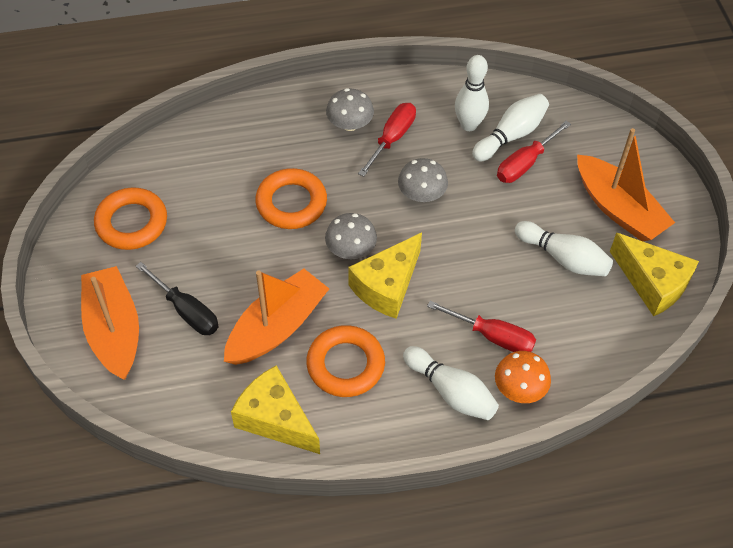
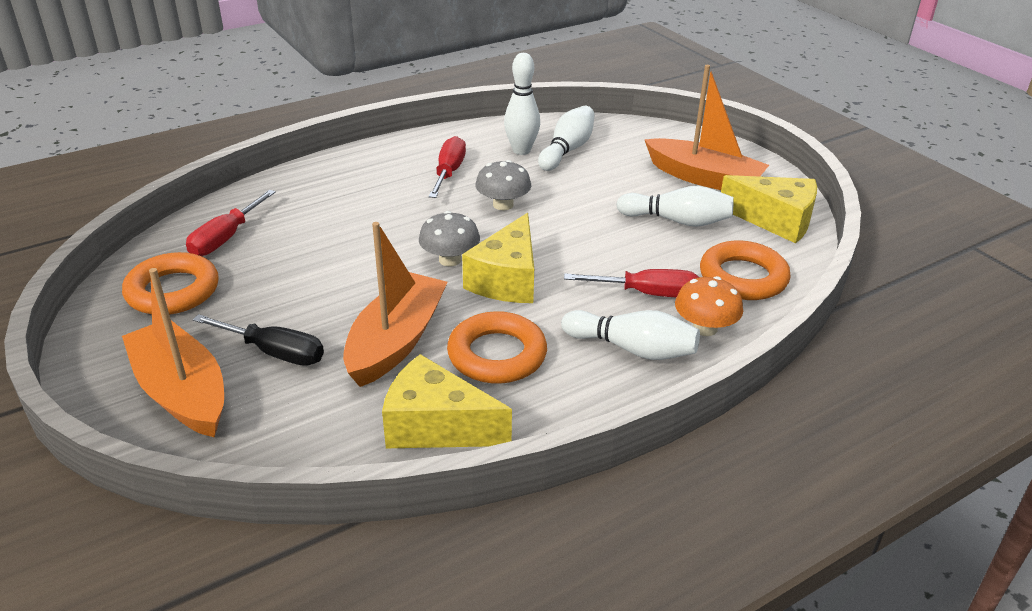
camera: 20 degrees left, 20 degrees down
orange ring [255,168,327,229] -> orange ring moved to [700,241,791,300]
grey mushroom [326,88,374,131] -> none
red screwdriver [497,121,571,183] -> red screwdriver moved to [186,190,276,256]

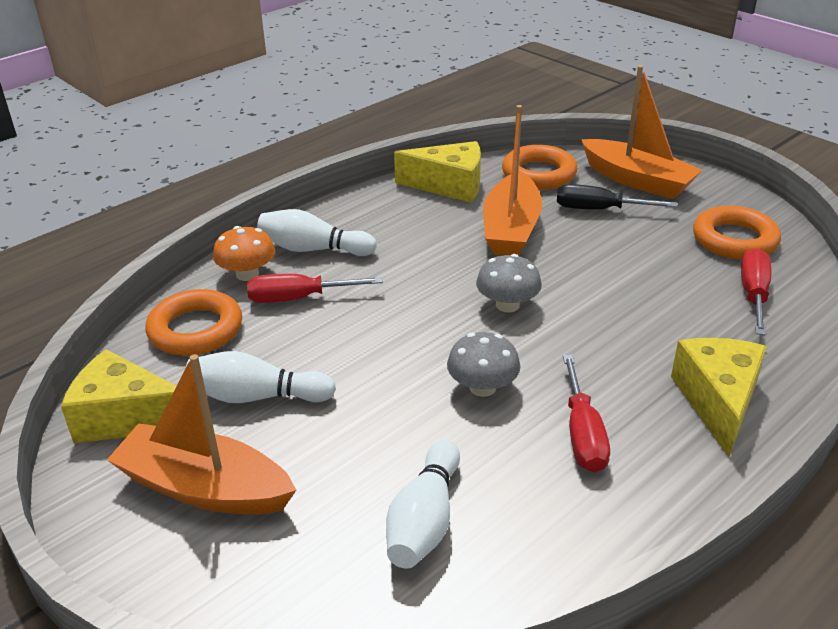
camera: 170 degrees right, 0 degrees up
orange ring [447,311,547,384] -> orange ring moved to [502,145,577,190]
yellow cheese [462,213,534,303] -> yellow cheese moved to [671,338,767,457]
white bowling pin [504,53,540,155] -> none

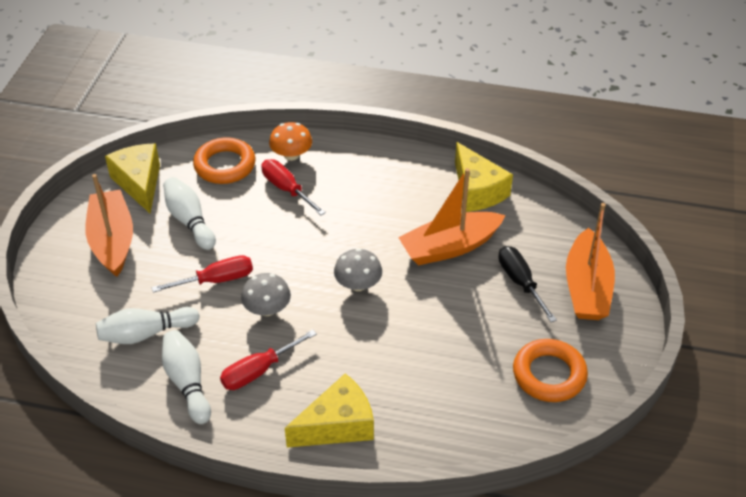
camera: 55 degrees right, 10 degrees up
white bowling pin [257,209,377,256] -> white bowling pin moved to [162,330,211,424]
orange ring [502,145,577,190] -> none
red screwdriver [741,248,771,335] -> red screwdriver moved to [152,255,253,292]

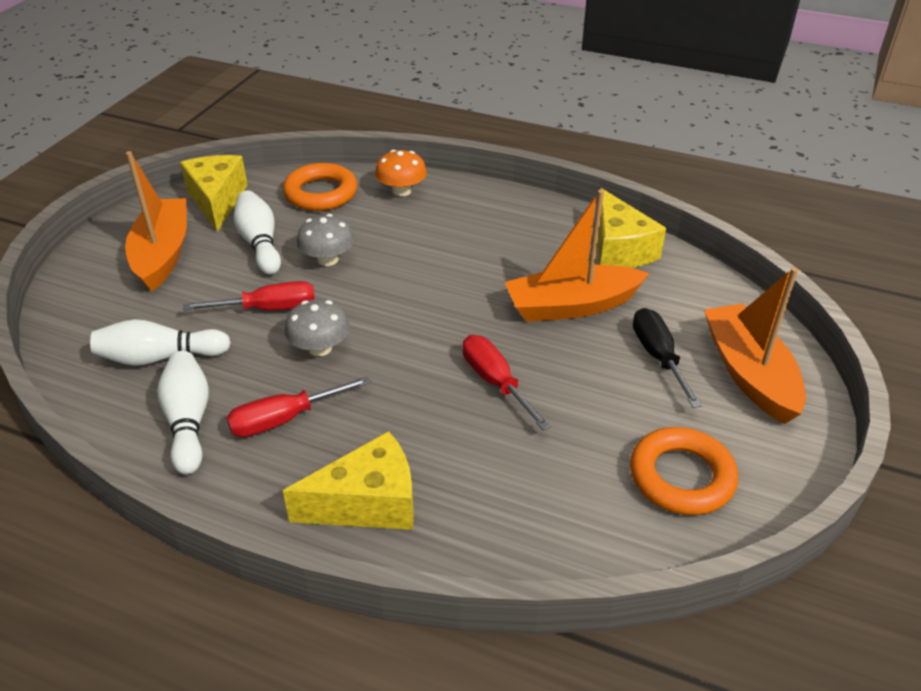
camera: 10 degrees right, 5 degrees down
red screwdriver [261,159,326,215] -> red screwdriver moved to [463,335,551,430]
grey mushroom [334,248,382,291] -> grey mushroom moved to [297,214,355,266]
orange boat [566,203,615,320] -> orange boat turned 150 degrees clockwise [704,267,806,424]

